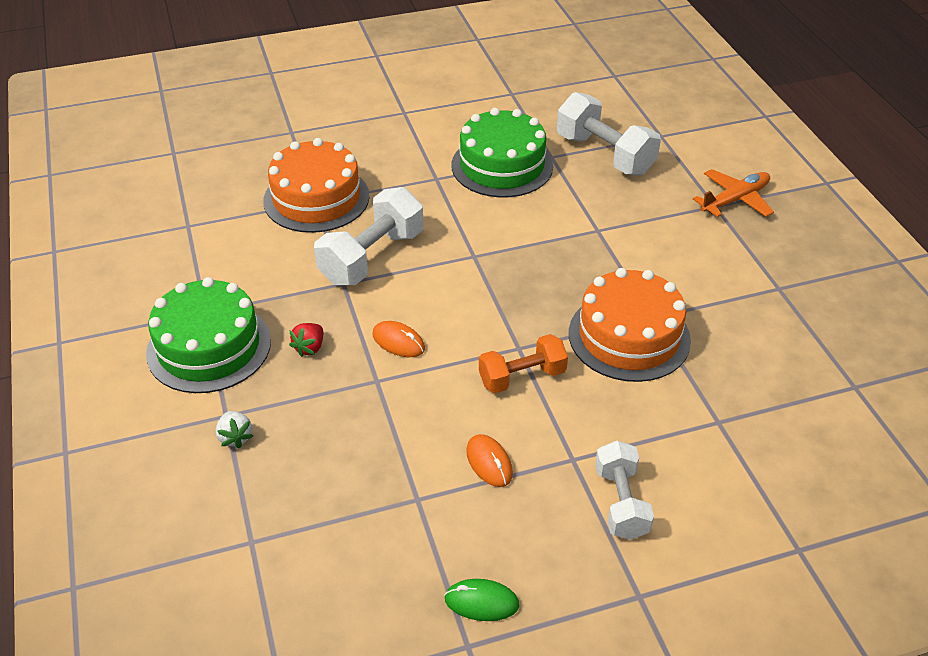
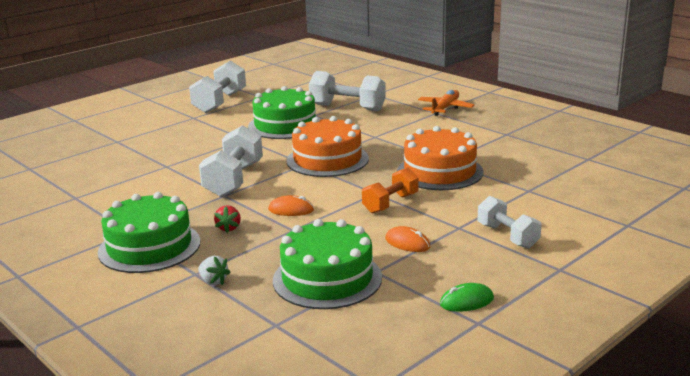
camera: 25 degrees left, 20 degrees down
orange cake [263,138,370,233] -> orange cake moved to [286,116,369,177]
none -> white dumbbell [189,60,246,113]
none -> green cake [273,219,382,309]

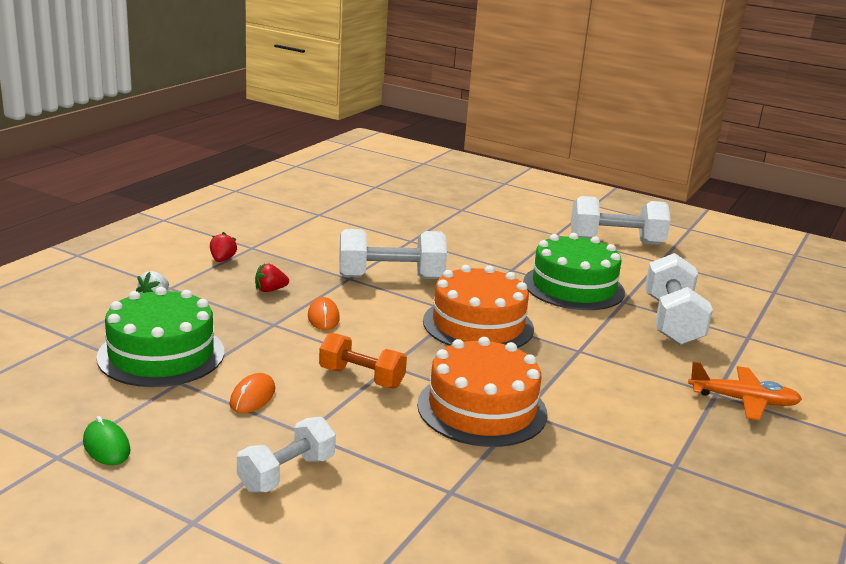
camera: 70 degrees right, 0 degrees up
green cake [98,192,201,273] -> red strawberry [210,232,237,262]

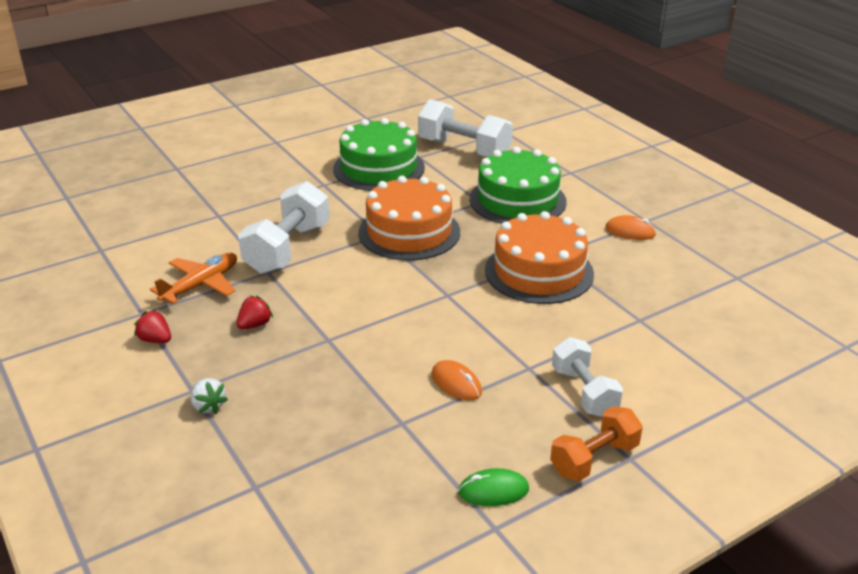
camera: 60 degrees left, 10 degrees up
green cake [96,287,224,387] -> green cake moved to [469,147,567,224]
red strawberry [255,263,289,292] -> red strawberry turned 150 degrees counterclockwise [236,296,273,329]
orange mouse [308,297,340,330] -> orange mouse moved to [605,215,656,240]
orange dumbbell [319,333,407,389] -> orange dumbbell moved to [550,406,643,481]
white dumbbell [571,196,671,245] -> none
orange plane [688,361,802,421] -> orange plane moved to [150,253,237,304]

